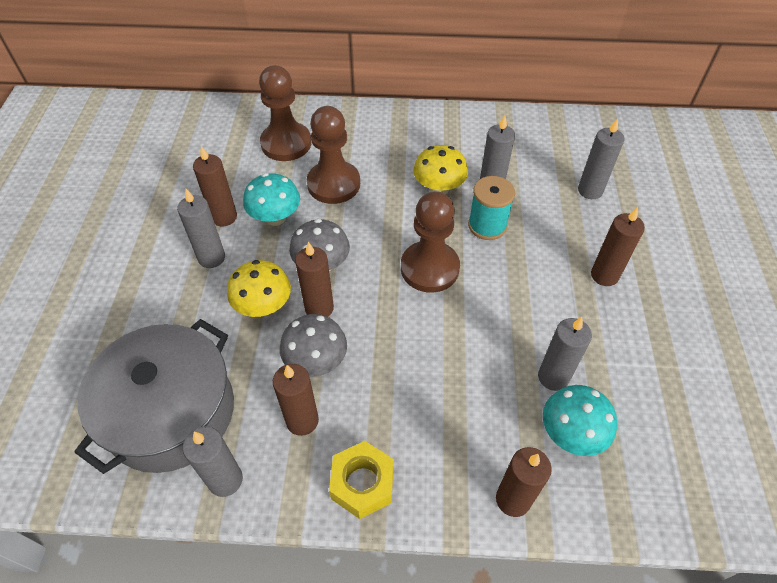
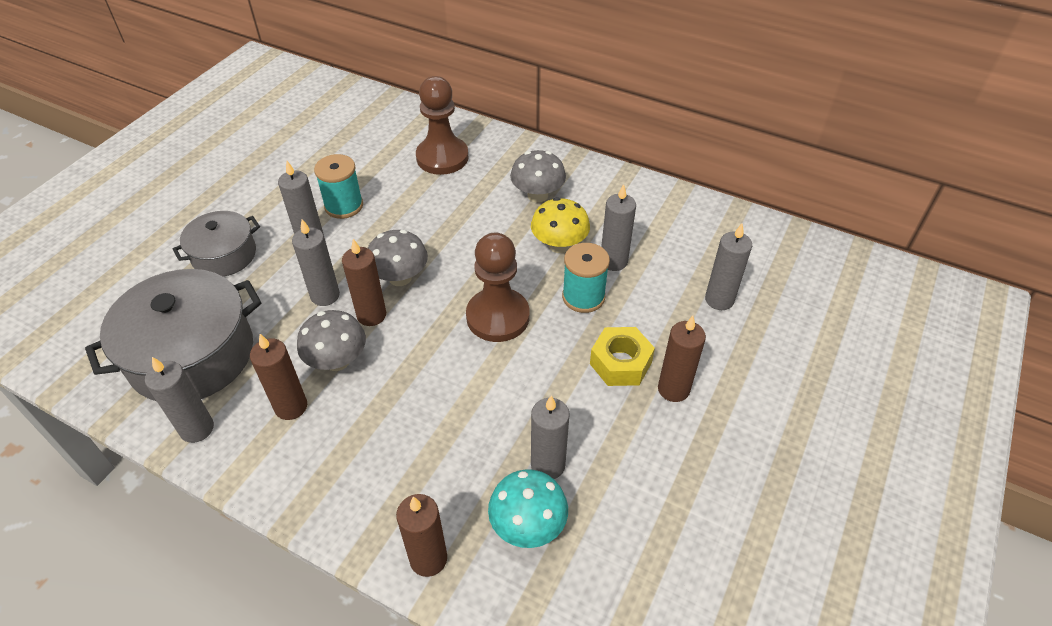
camera: 25 degrees right, 5 degrees down
brown candle [193,146,237,226] -> turquoise spool [314,154,363,219]
yellow mushroom [227,260,291,317] -> grey candle [292,219,340,306]
turquoise mushroom [243,173,300,226] -> none
brown pawn [307,106,360,204] -> none
yellow nut [329,441,394,519] -> yellow nut moved to [590,327,655,386]
none -> grey pot [173,211,260,277]
none -> grey mushroom [510,150,566,203]

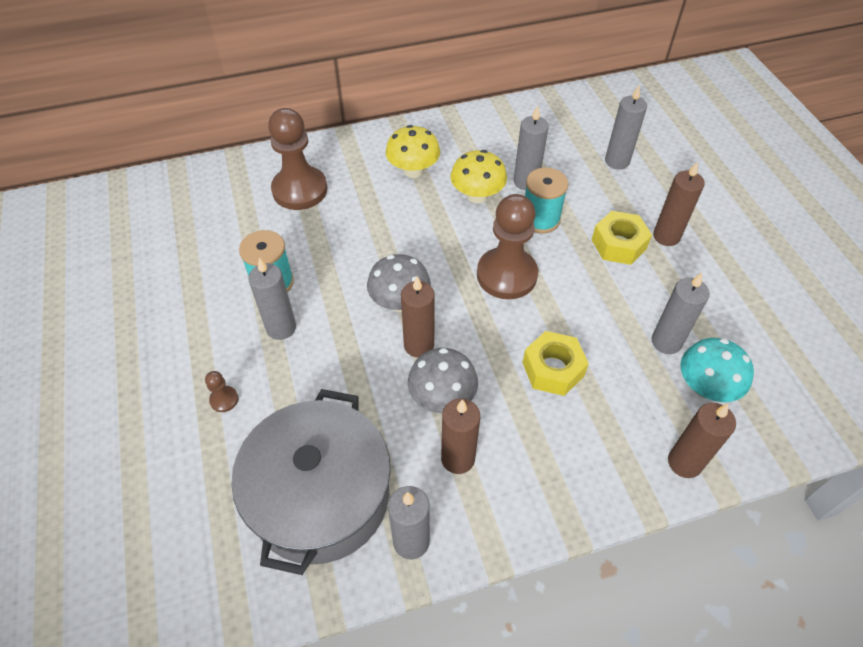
camera: 45 degrees left, 5 degrees up
grey pot [173,211,260,277] -> brown pawn [205,371,238,412]
grey candle [292,219,340,306] -> none
grey mushroom [510,150,566,203] -> yellow mushroom [386,125,440,178]
none -> yellow nut [522,331,589,396]

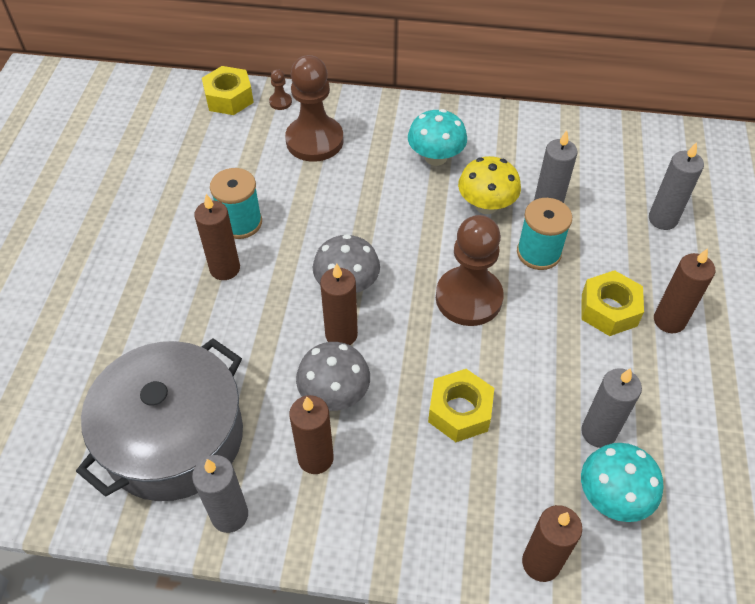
camera: 25 degrees right, 0 degrees up
brown pawn [205,371,238,412] -> brown pawn moved to [269,69,292,110]
grey candle [248,258,296,340] -> brown candle [194,194,240,280]
yellow mushroom [386,125,440,178] -> turquoise mushroom [408,109,467,166]
none -> yellow nut [202,66,254,115]

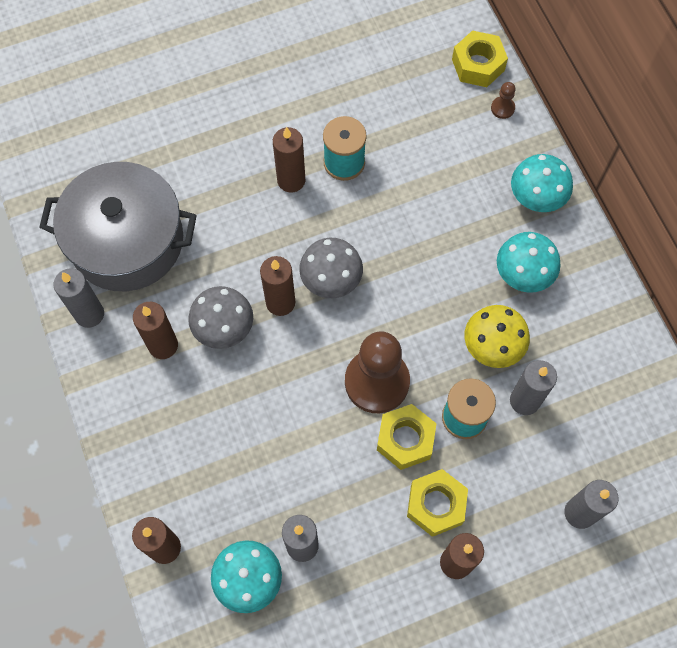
camera: 60 degrees right, 15 degrees up
brown pawn [285,55,343,162] -> none
yellow nut [428,369,494,442] -> yellow nut moved to [377,404,437,470]
none -> turquoise mushroom [511,154,573,212]

